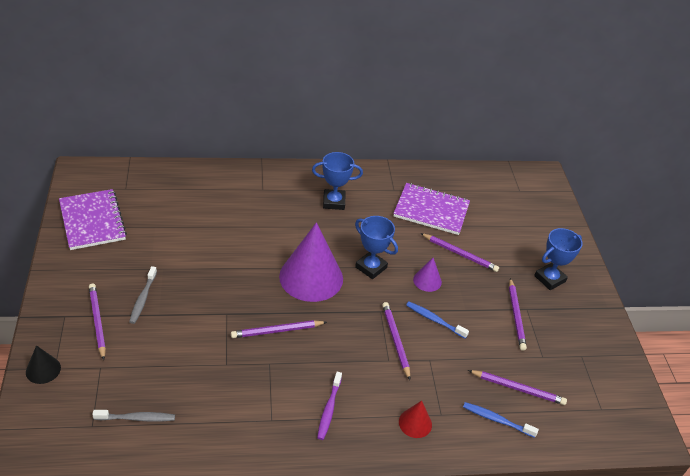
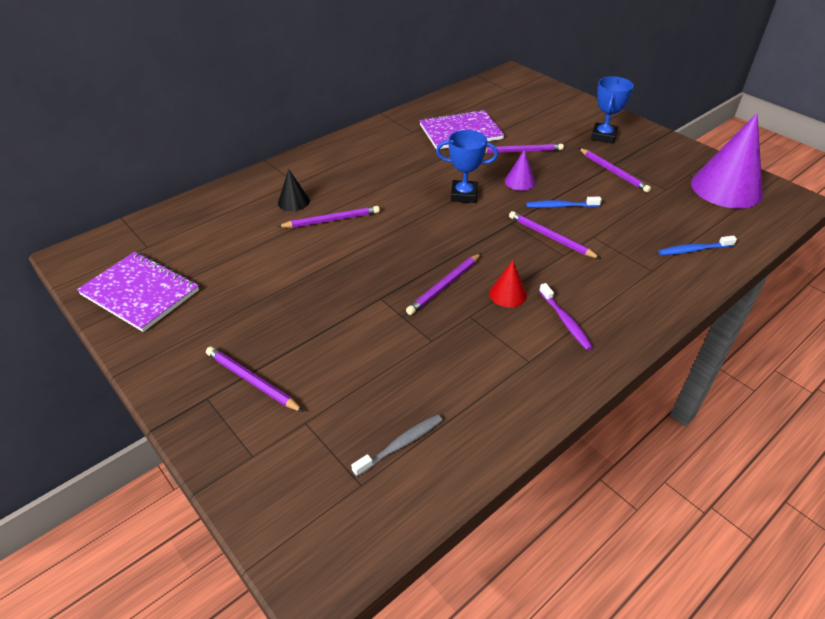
camera: 30 degrees left, 0 degrees up
black cone [26,345,61,384] -> black cone moved to [278,169,310,211]
grey toothbrush [129,266,157,324] -> none
purple cone [279,222,343,302] -> purple cone moved to [691,113,763,209]
blue trophy [312,152,363,210] -> none
red cone [399,401,432,438] -> red cone moved to [489,260,527,308]
purple pencil [468,370,567,405] -> purple pencil moved to [277,206,380,228]

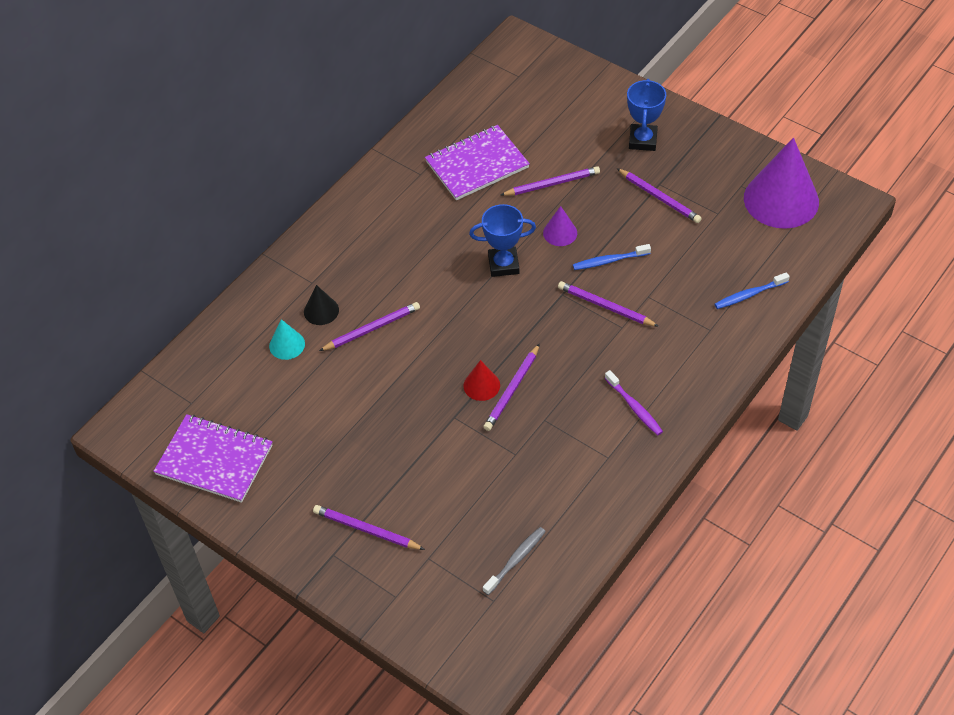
camera: 10 degrees left, 10 degrees up
red cone [489,260,527,308] -> red cone moved to [464,360,500,401]
none -> turquoise cone [269,319,305,360]

